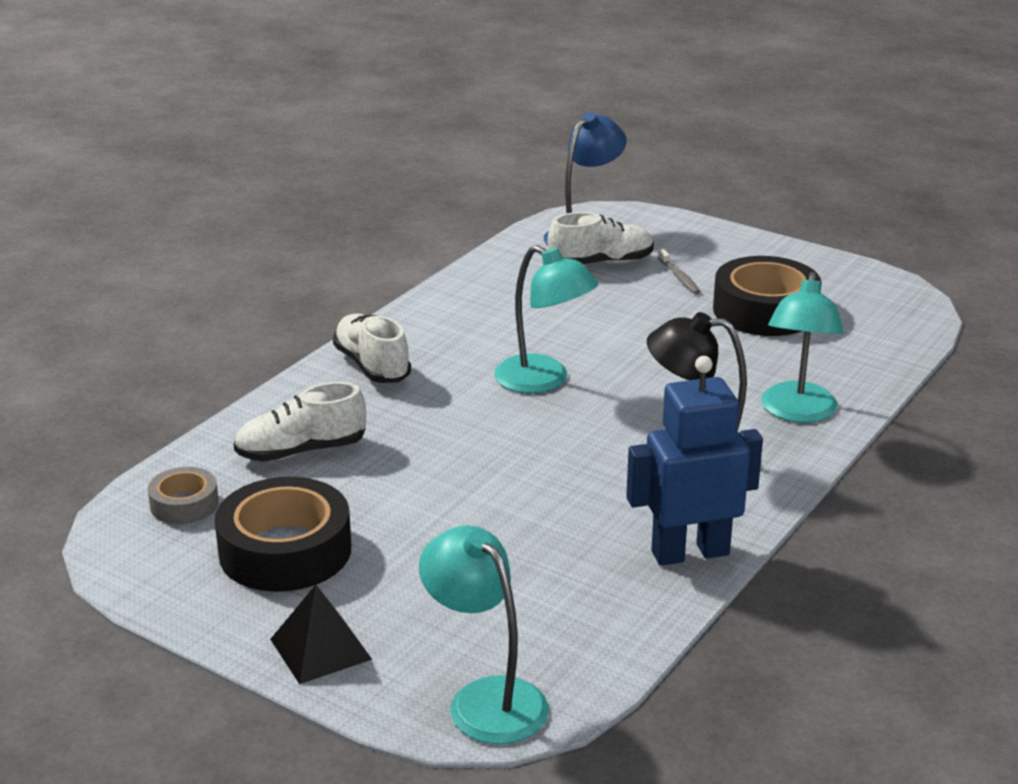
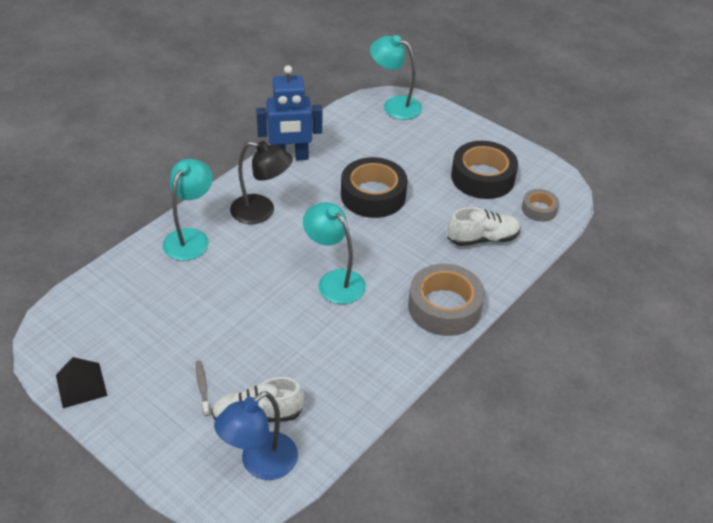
camera: 175 degrees left, 15 degrees up
black pyramid [270,585,372,684] -> black pyramid moved to [56,357,107,408]
white shoe [333,313,411,383] -> grey tape [408,264,485,336]
turquoise lamp [419,525,549,744] -> turquoise lamp turned 150 degrees clockwise [370,35,422,120]
black tape [713,256,822,336] -> black tape moved to [341,157,408,218]

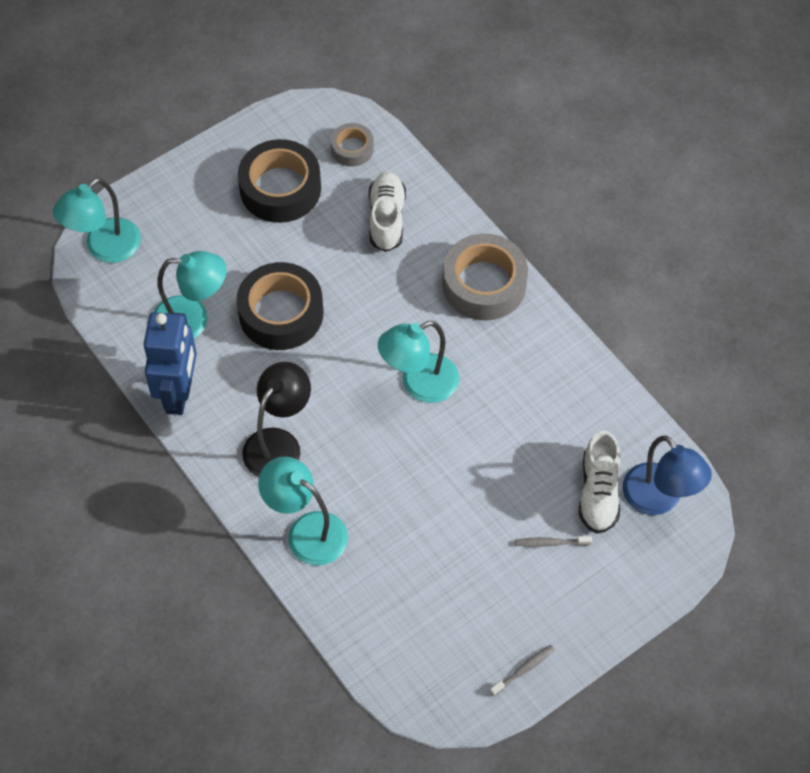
camera: 75 degrees left, 15 degrees up
black pyramid [56,357,107,408] -> grey toothbrush [490,645,555,696]
none -> turquoise lamp [154,251,227,338]

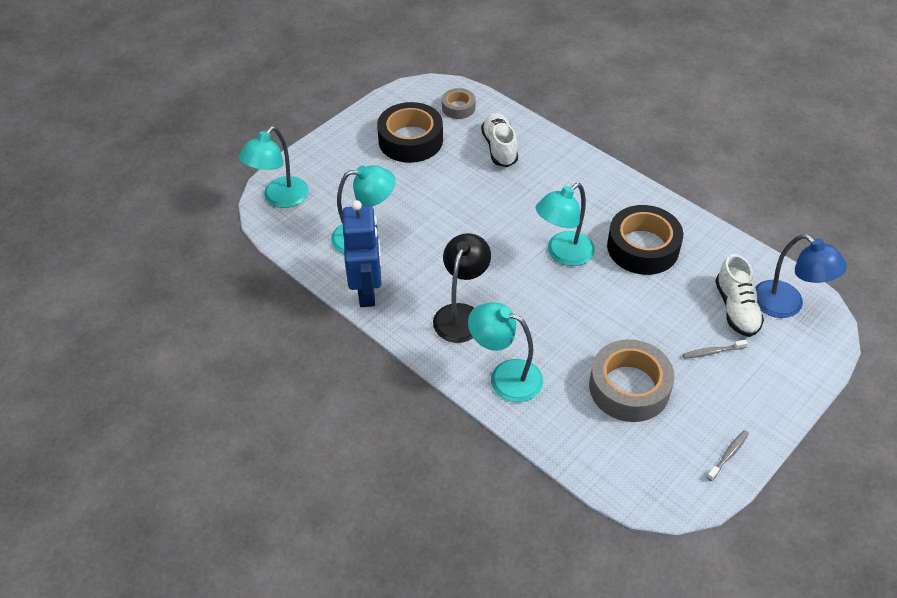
camera: 10 degrees left, 10 degrees down
black tape [236,262,323,350] -> black tape moved to [607,205,683,275]
grey tape [442,234,528,320] -> grey tape moved to [589,339,674,422]

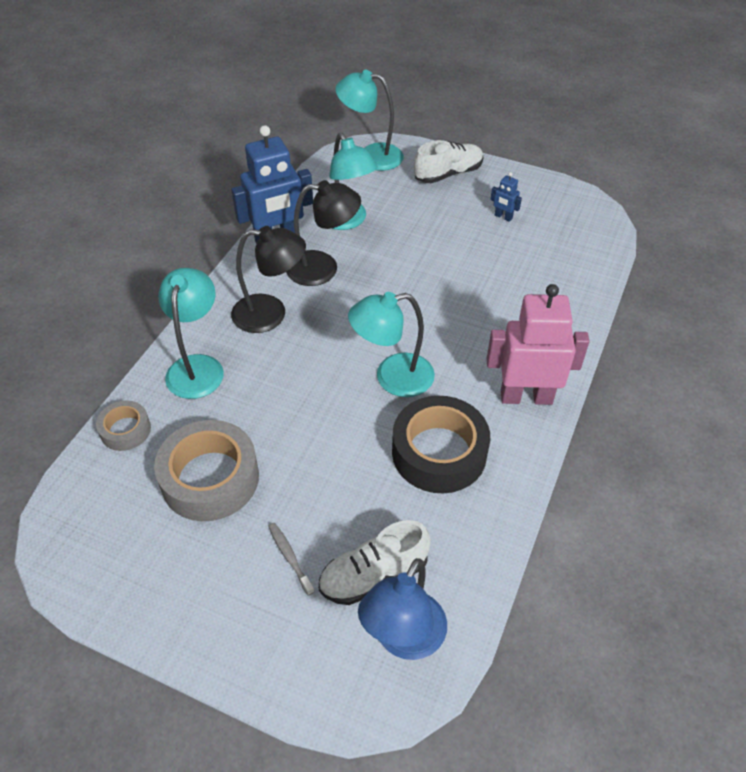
camera: 70 degrees right, 0 degrees up
black tape [377,102,443,163] -> blue robot [490,172,522,222]
grey tape [442,88,475,119] -> grey tape moved to [96,400,151,451]
white shoe [481,113,518,167] -> white shoe moved to [414,140,483,183]
turquoise lamp [536,183,595,266] -> turquoise lamp turned 45 degrees counterclockwise [348,292,435,397]
grey toothbrush [707,430,749,481] -> none
none -> black lamp [286,180,361,286]
none -> pink robot [486,284,590,405]

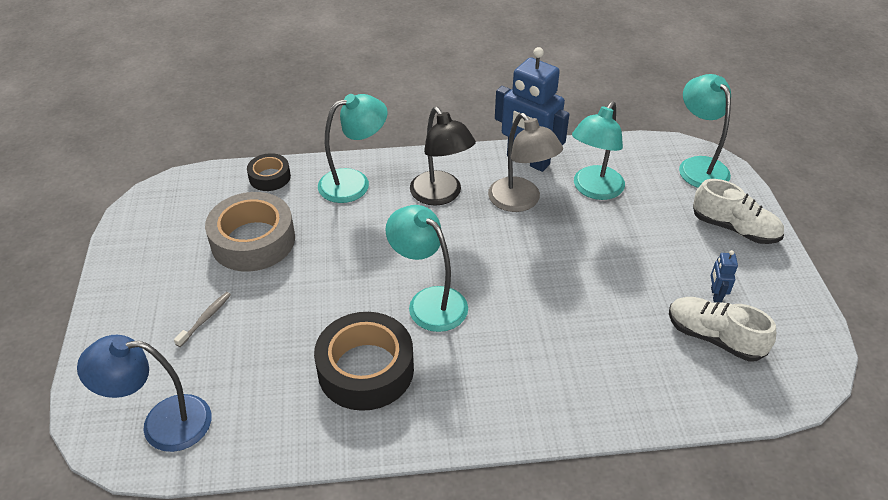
camera: 60 degrees right, 5 degrees down
grey tape [96,400,151,451] -> black tape [247,153,291,191]
black lamp [286,180,361,286] -> grey lamp [488,113,563,212]
white shoe [319,520,431,605] -> white shoe moved to [669,297,776,361]
pink robot [486,284,590,405] -> none

